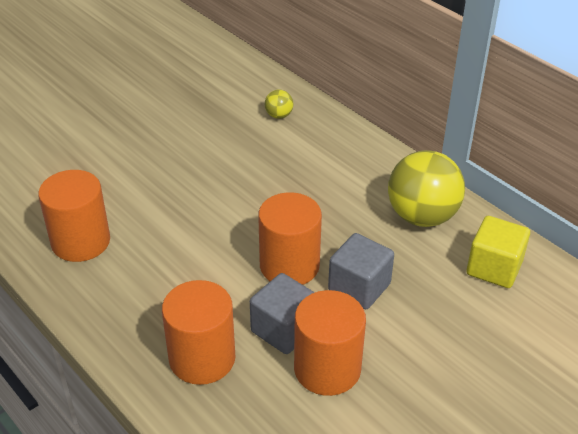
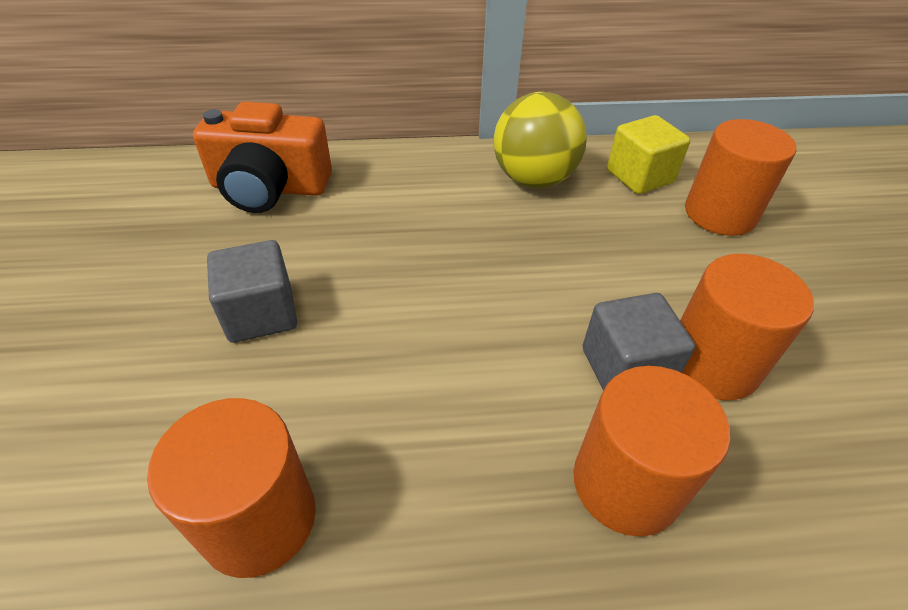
camera: 55 degrees left, 5 degrees up
orange cylinder [258,192,322,285] -> orange cylinder moved to [685,119,796,236]
yellow ball [265,90,293,119] -> orange camera [193,101,332,213]
grey cube [328,233,394,309] -> grey cube moved to [207,240,297,343]

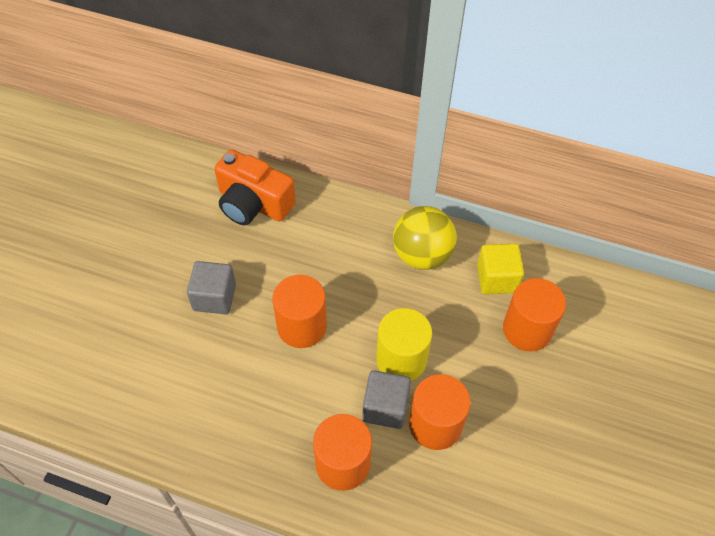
camera: 25 degrees right, 10 degrees up
orange cylinder [147,398,316,578] -> orange cylinder moved to [272,275,327,348]
none -> yellow cylinder [376,308,432,381]

